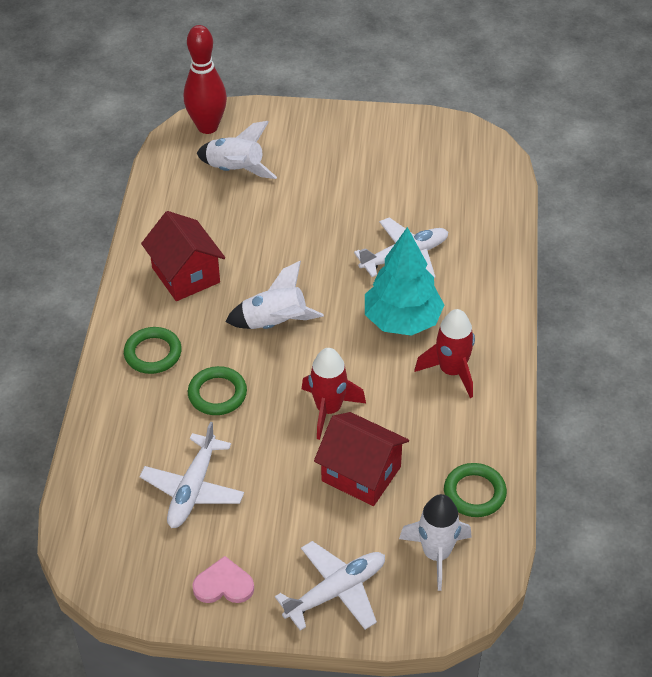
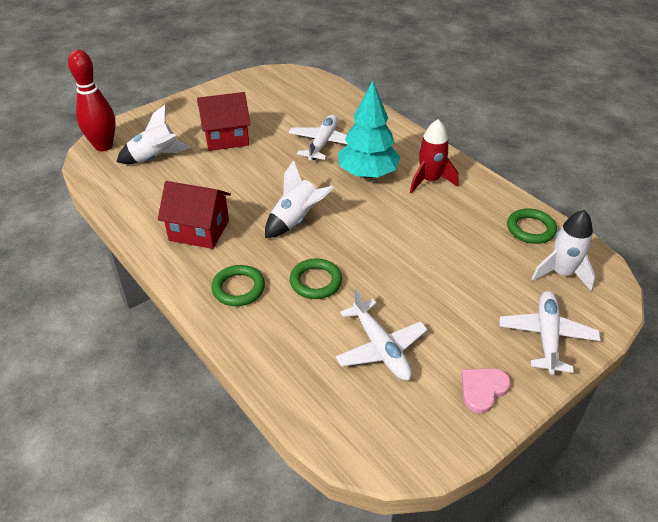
camera: 45 degrees left, 5 degrees down
red rocket [302,348,366,440] -> none
red house [314,412,409,506] -> red house moved to [197,92,251,151]

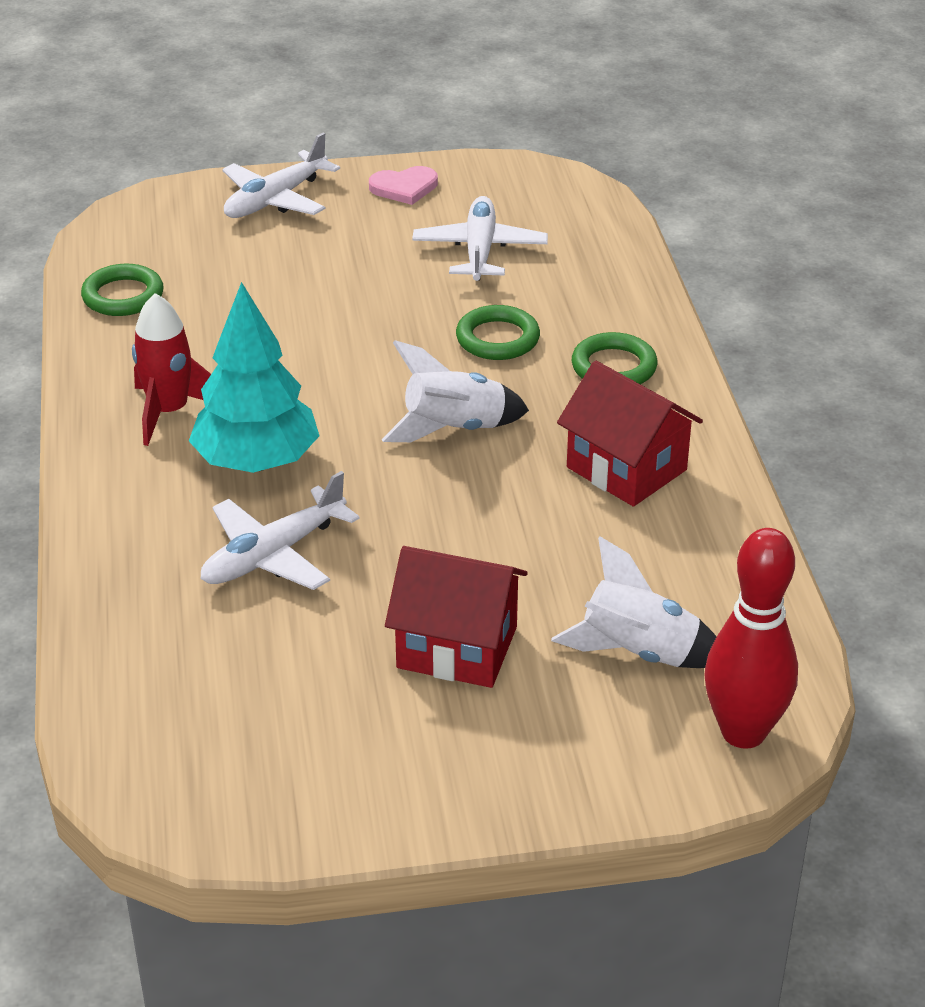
camera: 150 degrees left, 5 degrees down
white rocket [532,210,596,291] -> none

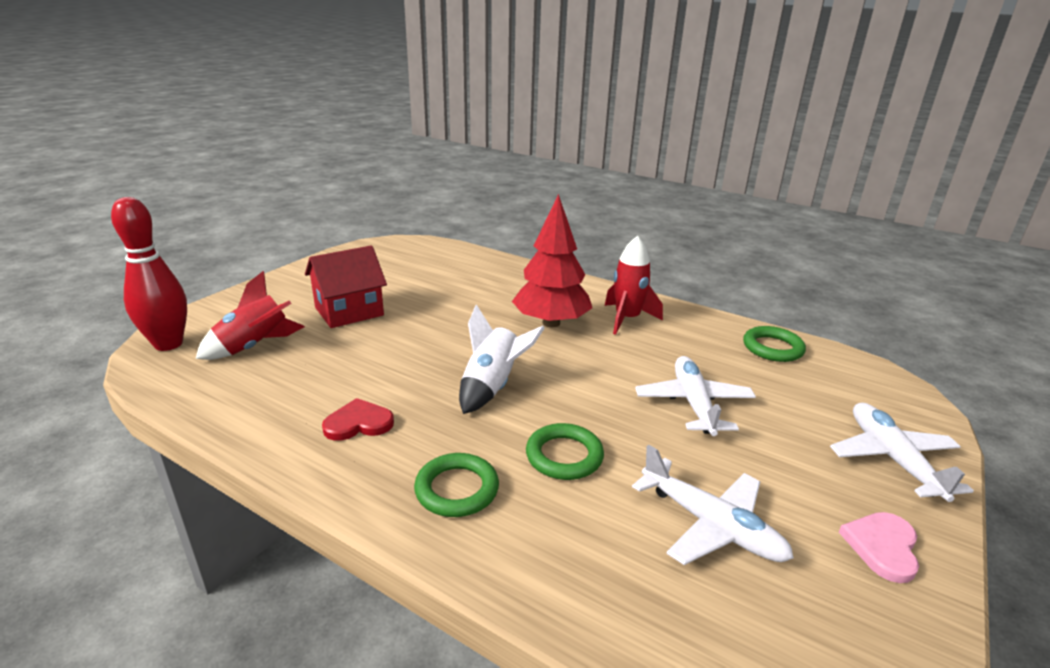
camera: 130 degrees right, 10 degrees down
turquoise tree [189,282,319,473] -> red tree [512,194,592,327]
white plane [200,471,360,590] -> white plane moved to [635,356,756,436]
white rocket [551,536,717,668] -> red rocket [196,271,305,360]
red house [557,360,703,507] -> red heart [322,398,394,441]

